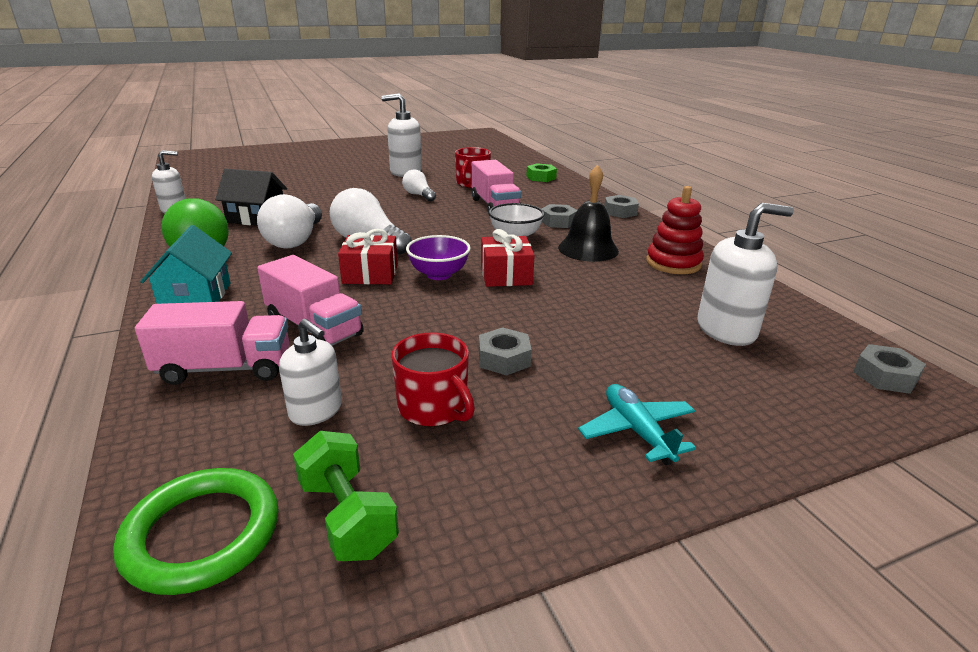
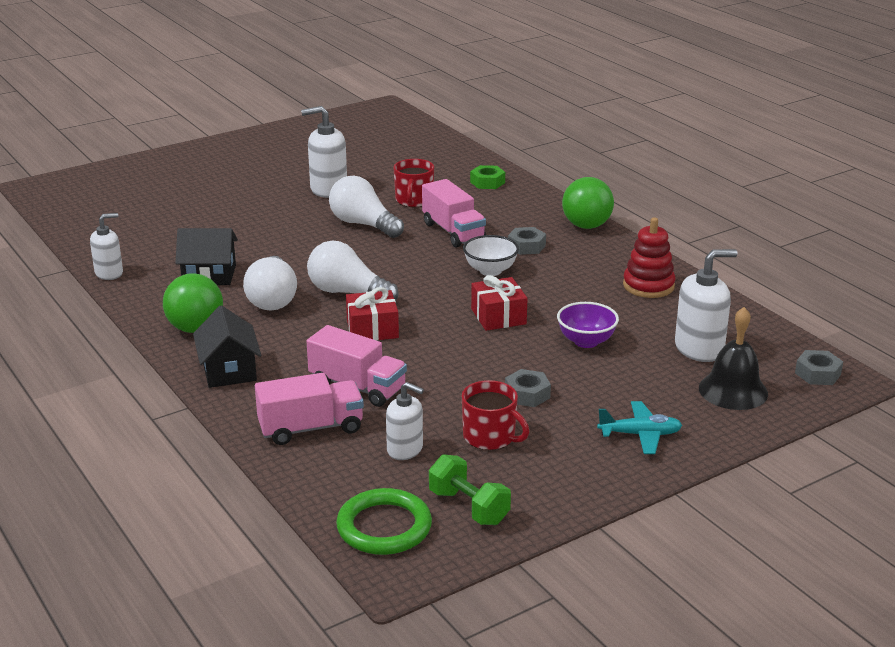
camera: 10 degrees left, 0 degrees up
turquoise house [140,225,232,304] -> black house [193,305,261,388]
white light bulb [402,169,436,201] -> white light bulb [329,176,404,238], size x1.74
purple bowl [406,235,471,280] -> purple bowl moved to [557,302,619,348]
black bell [558,165,619,262] -> black bell moved to [699,307,768,410]
turquoise plane [578,384,696,466] -> turquoise plane turned 120 degrees clockwise [597,401,682,454]
grey nut [604,195,639,218] -> green ball [562,177,614,229]

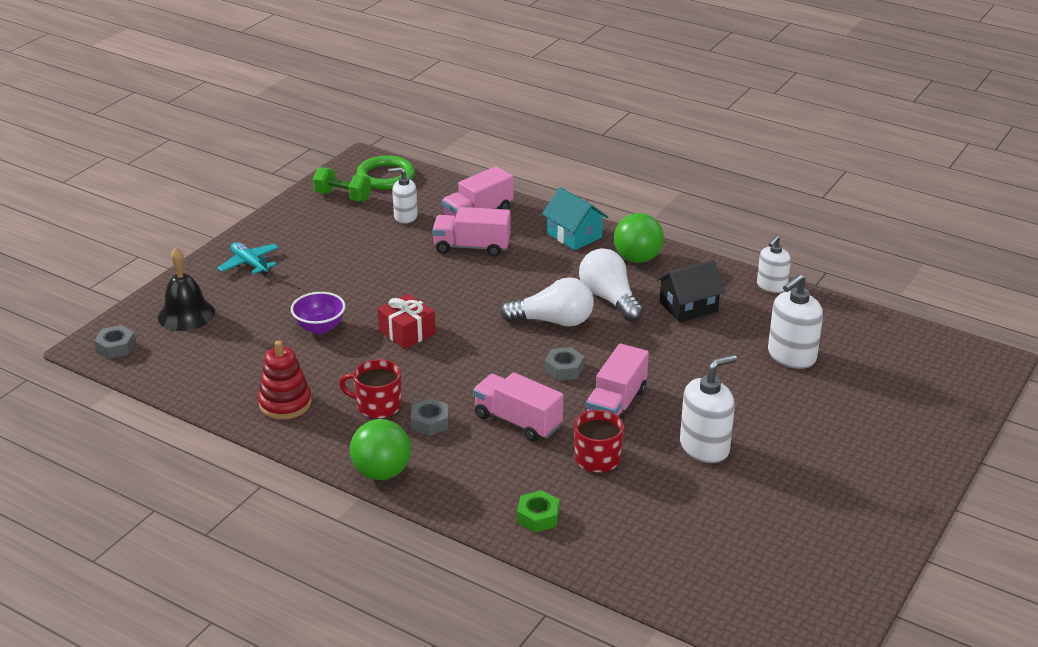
camera: 155 degrees right, 5 degrees up
black house [193,305,261,388] -> turquoise house [542,187,608,250]
white light bulb [329,176,404,238] -> pink truck [585,343,649,423]
red gift [346,287,399,341] -> none
red mug [462,380,529,450] -> red mug moved to [339,359,401,419]
white bowl [463,235,519,276] -> none
grey nut [505,369,551,407] -> grey nut moved to [545,347,585,381]
turquoise plane [597,401,682,454] -> turquoise plane turned 75 degrees clockwise [217,242,279,276]
white soap dispenser [675,249,738,362] -> white soap dispenser moved to [768,274,823,369]

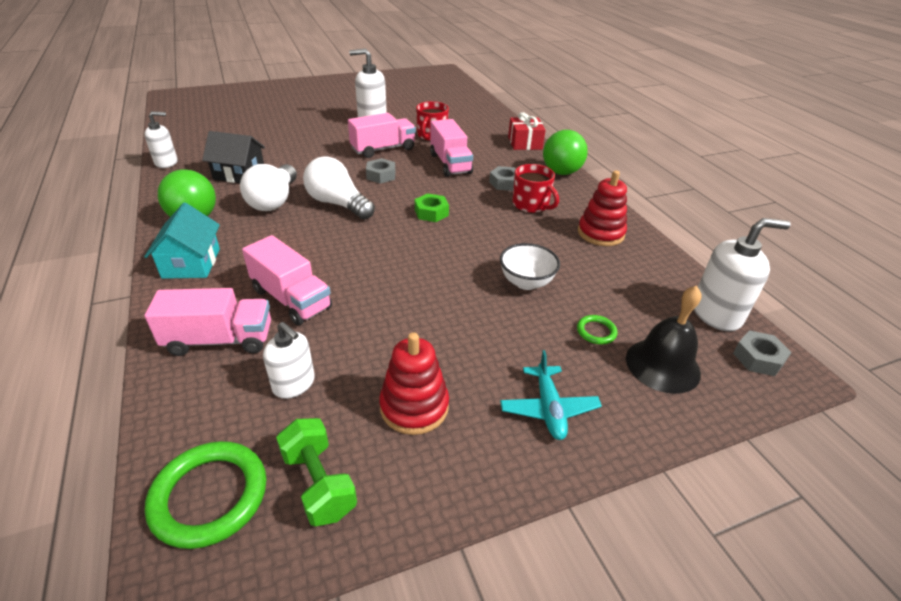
camera: 145 degrees left, 5 degrees up
purple bowl [291,292,346,334] -> white bowl [500,243,560,290]
red gift [378,294,436,349] -> red gift moved to [508,112,546,150]
green nut [517,490,560,533] -> green nut moved to [415,193,449,222]
white soap dispenser [768,274,823,369] -> white soap dispenser moved to [694,218,791,331]
none -> red stacking toy [379,332,449,435]
none -> green ring [577,315,618,345]

